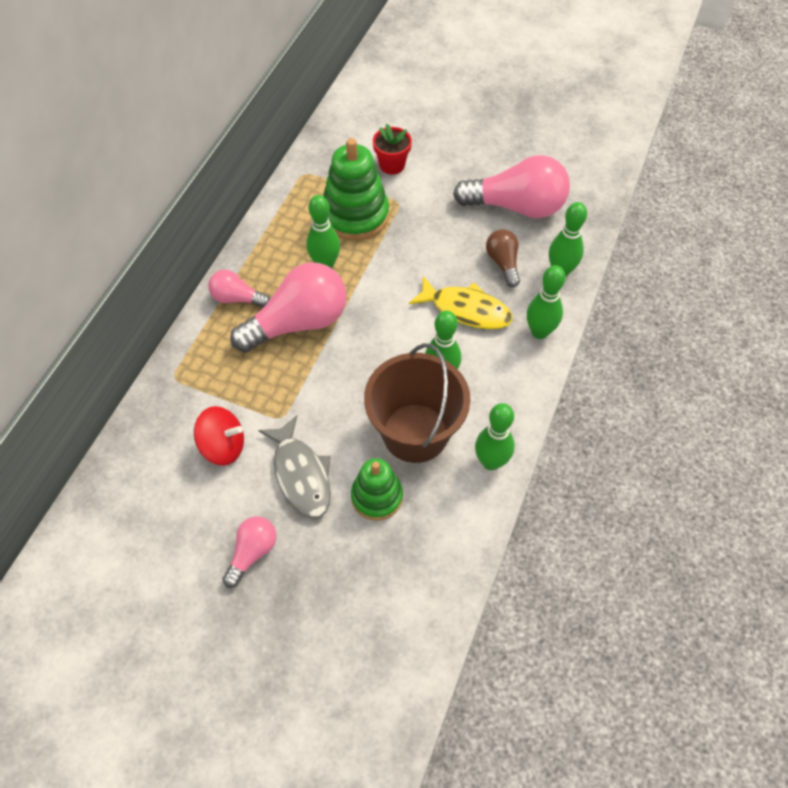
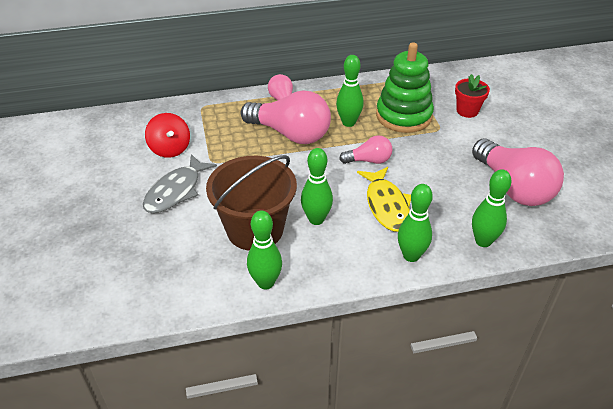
camera: 55 degrees right, 15 degrees down
pink light bulb [222,516,277,588] -> pink light bulb moved to [339,135,392,164]
green stacking toy [351,458,403,521] -> none
brown light bulb [486,229,520,287] -> none

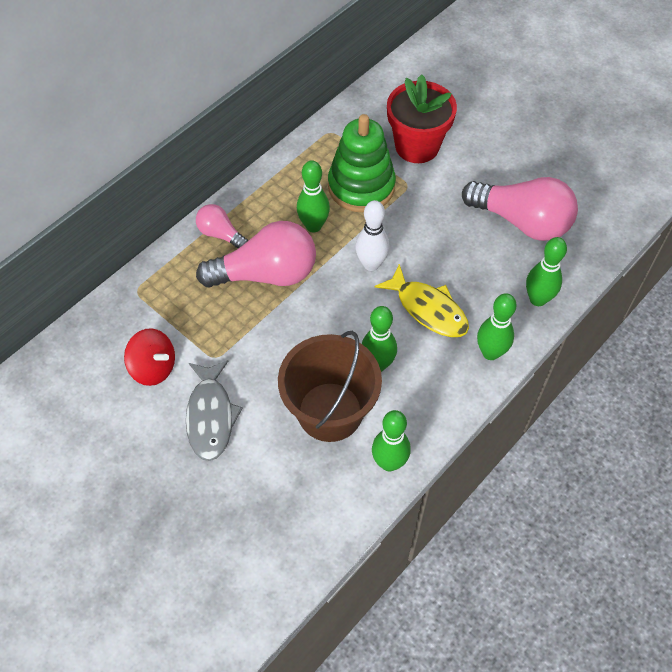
camera: 35 degrees left, 15 degrees up
pink light bulb [339,135,392,164] -> white bowling pin [355,200,389,271]
red flower pot [455,74,490,118] -> red flower pot [387,74,457,163], size x1.73

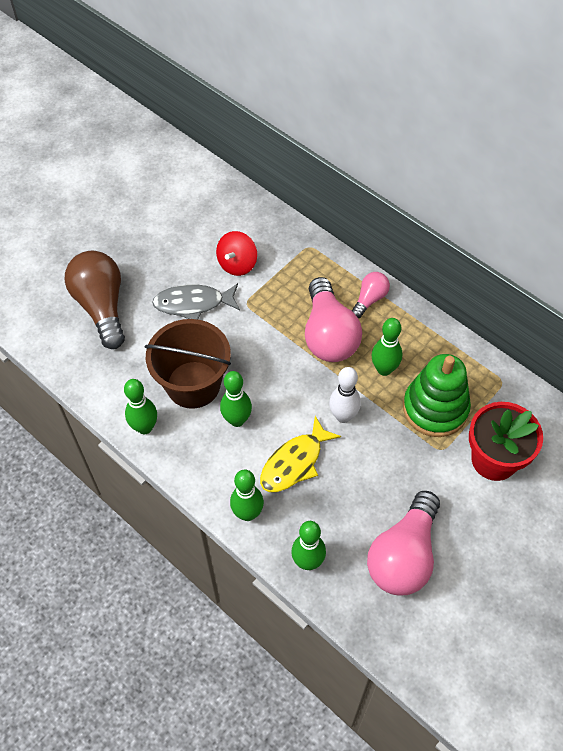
camera: 90 degrees right, 0 degrees up
none -> brown light bulb [65,251,125,349]

